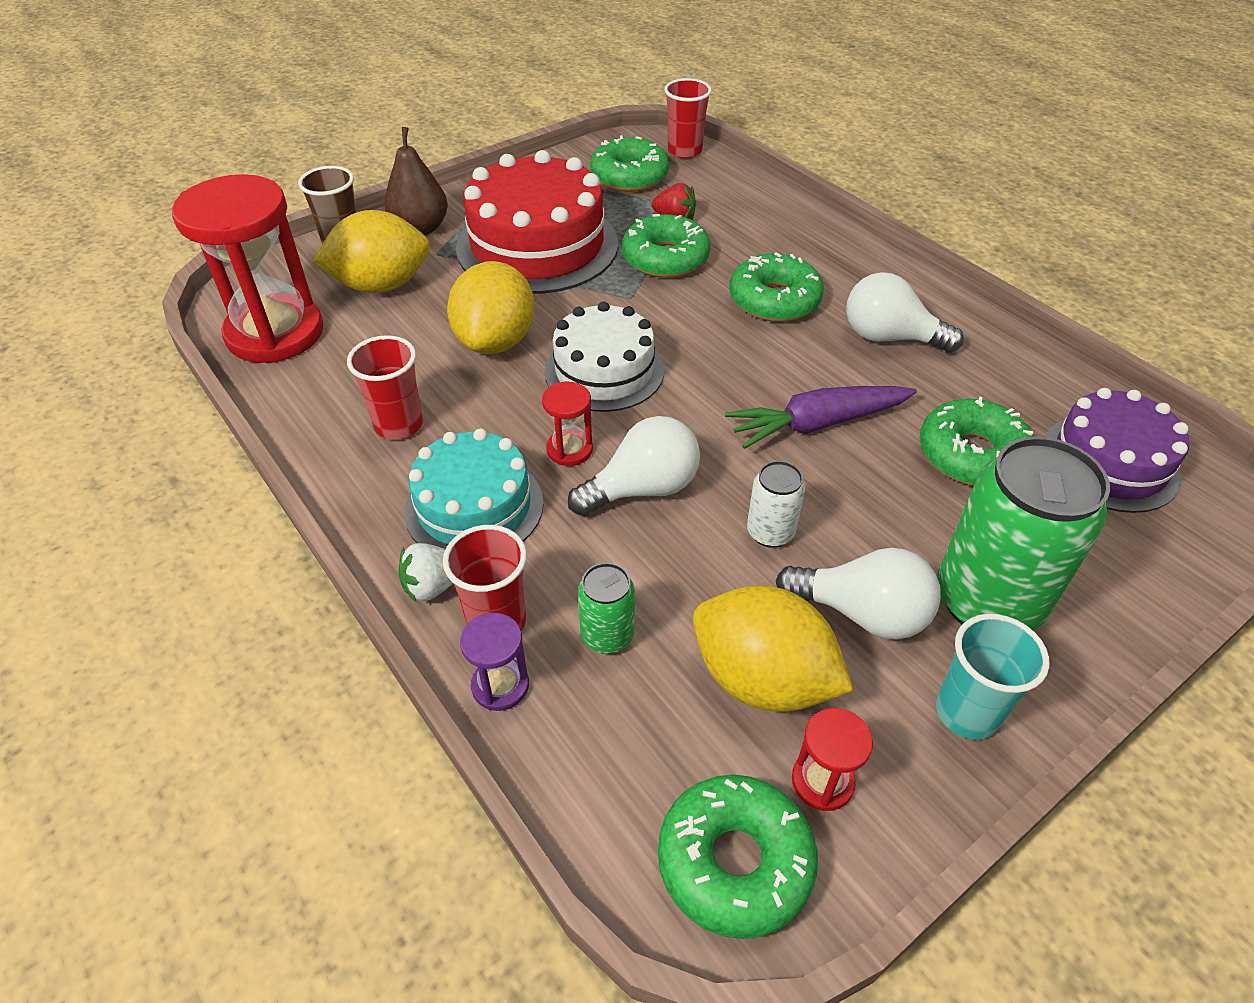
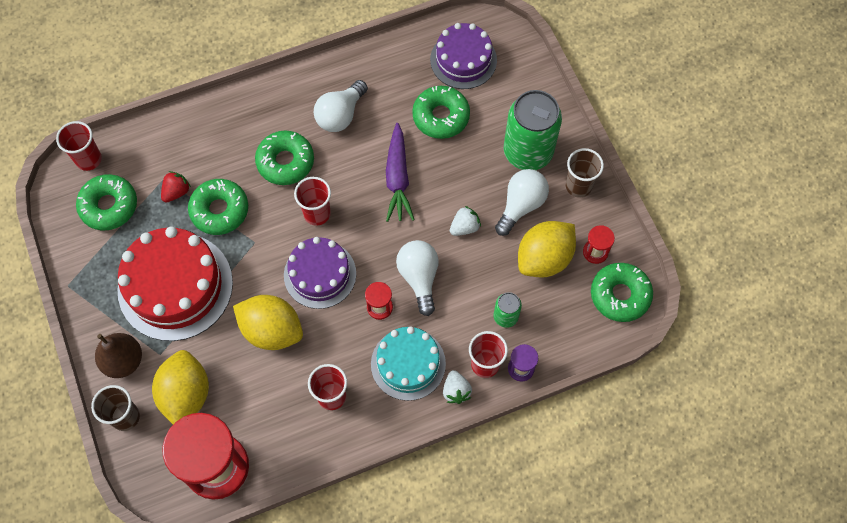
camera: 75 degrees left, 20 degrees up
white cake [544,301,664,412] -> purple cake [284,237,356,309]
white can [747,461,805,548] -> white strawberry [450,206,481,236]
turquoise cup [936,614,1050,740] -> brown cup [566,148,604,198]
none -> red cup [294,177,331,226]

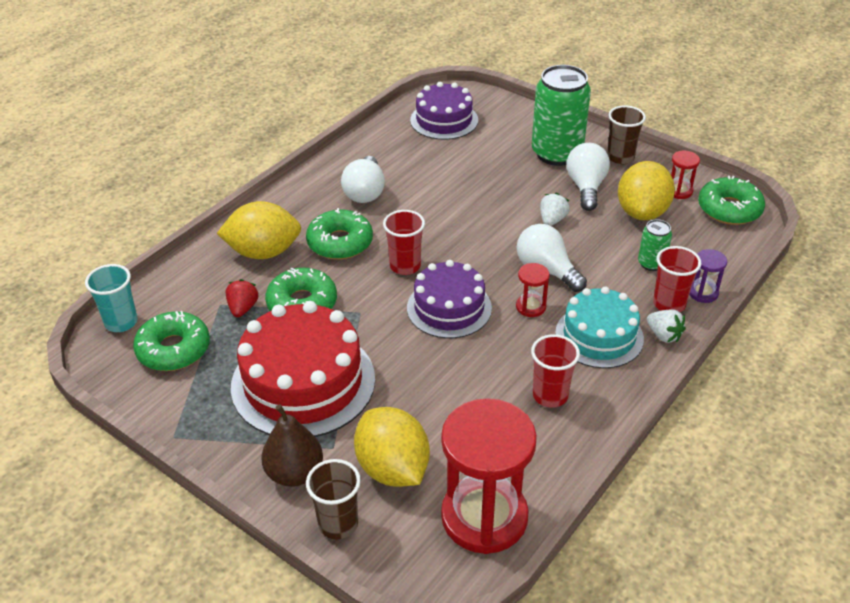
camera: 30 degrees left, 25 degrees down
red cup [56,121,102,171] -> turquoise cup [85,264,138,332]
yellow lemon [233,295,303,350] -> yellow lemon moved to [217,201,301,259]
purple carrot [386,123,415,222] -> none
green donut [412,86,470,139] -> none

